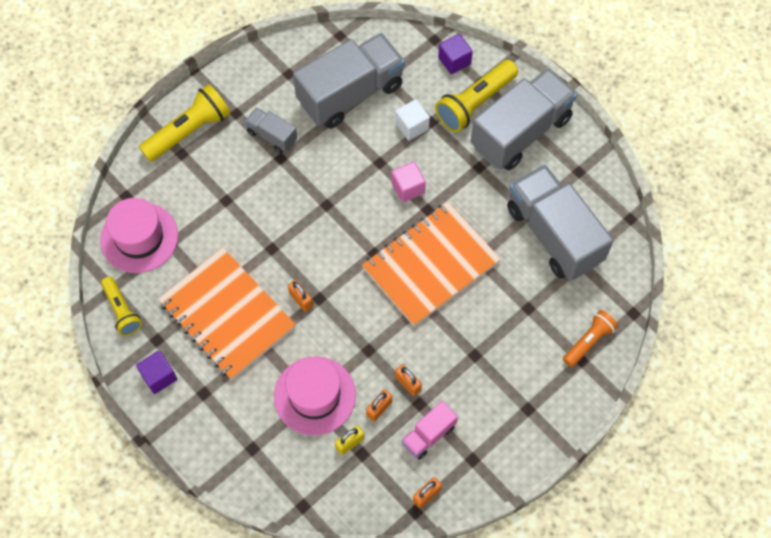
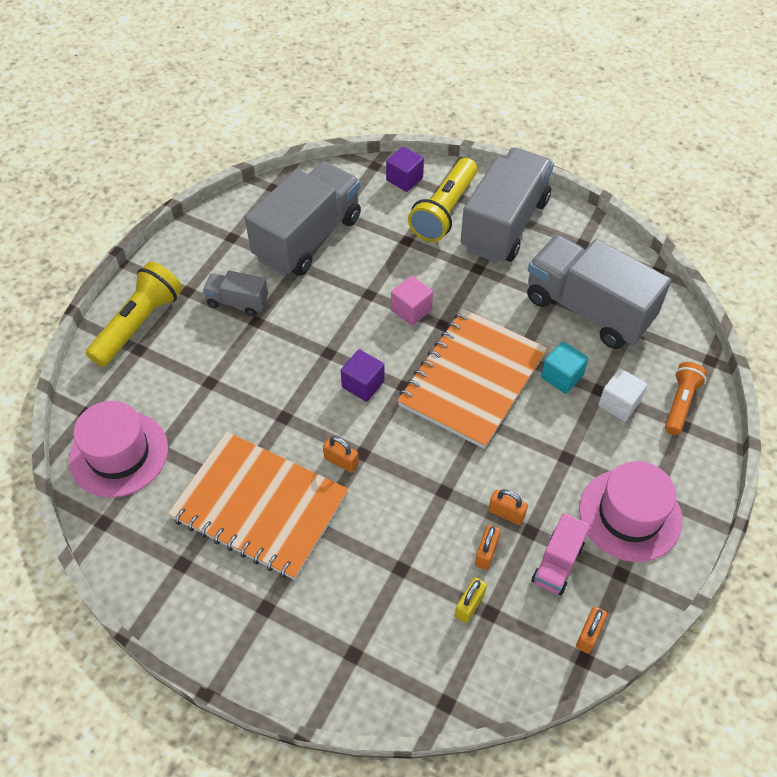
camera: 20 degrees left, 10 degrees down
yellow flashlight [101,277,142,336] -> none
purple cube [136,351,177,394] -> purple cube moved to [341,349,385,402]
pink hat [274,356,356,436] -> pink hat moved to [579,461,682,562]
white cube [395,99,430,141] -> white cube moved to [598,368,647,421]
none -> turquoise cube [541,341,589,394]

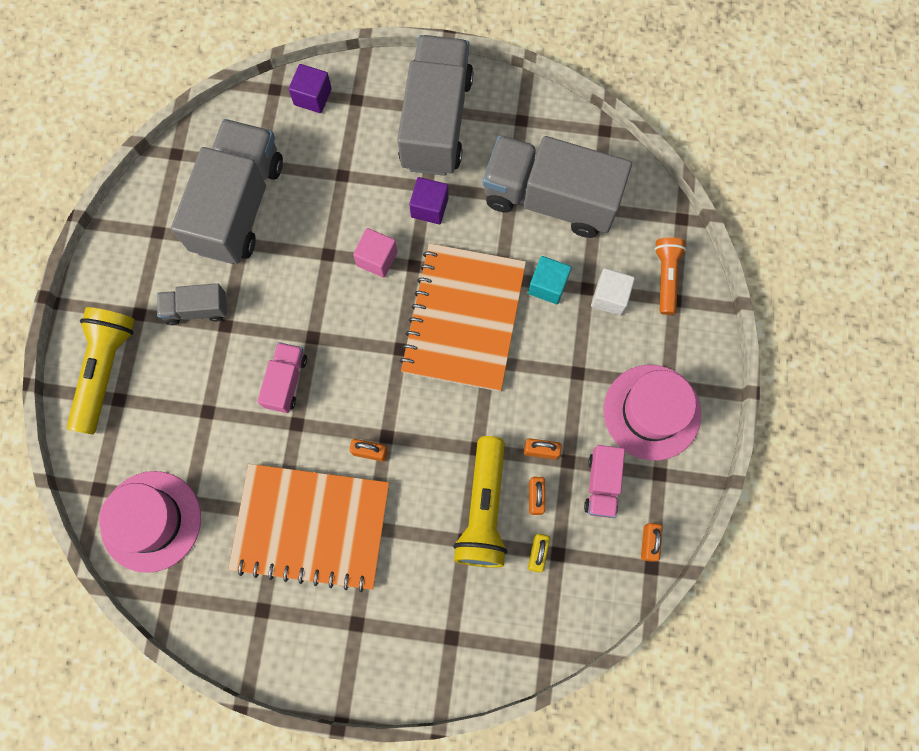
camera: 20 degrees left, 20 degrees up
purple cube [341,349,385,402] -> purple cube moved to [409,177,448,224]
yellow flashlight [408,158,477,242] -> yellow flashlight moved to [453,436,507,568]
none -> pink truck [257,342,307,413]

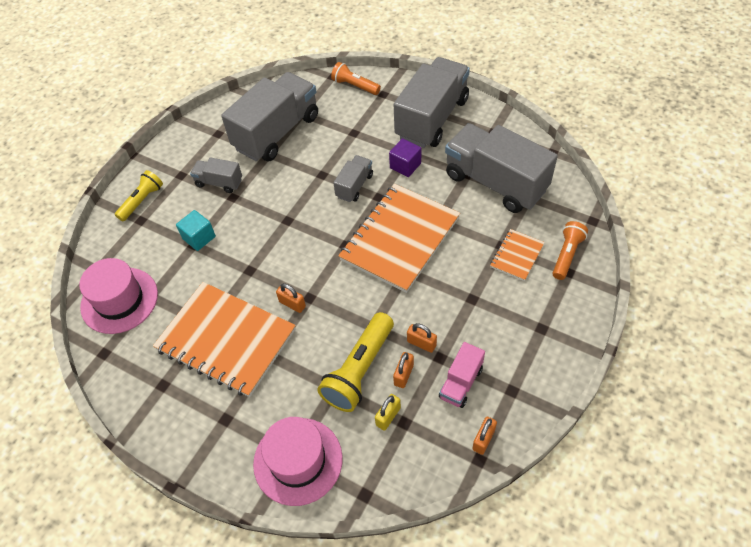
camera: 25 degrees right, 20 degrees down
yellow flashlight [67,307,135,435] -> yellow flashlight [115,170,163,221], size x0.63
pink truck [257,342,307,413] -> none
purple cube [289,64,332,113] -> orange flashlight [331,62,381,95]
pink cube [353,228,398,278] -> grey truck [333,155,373,202]
turquoise cube [528,256,572,304] -> turquoise cube moved to [176,210,216,251]
white cube [591,268,635,316] -> orange notebook [490,229,545,281]
pink hat [604,365,701,461] -> pink hat moved to [253,417,343,506]

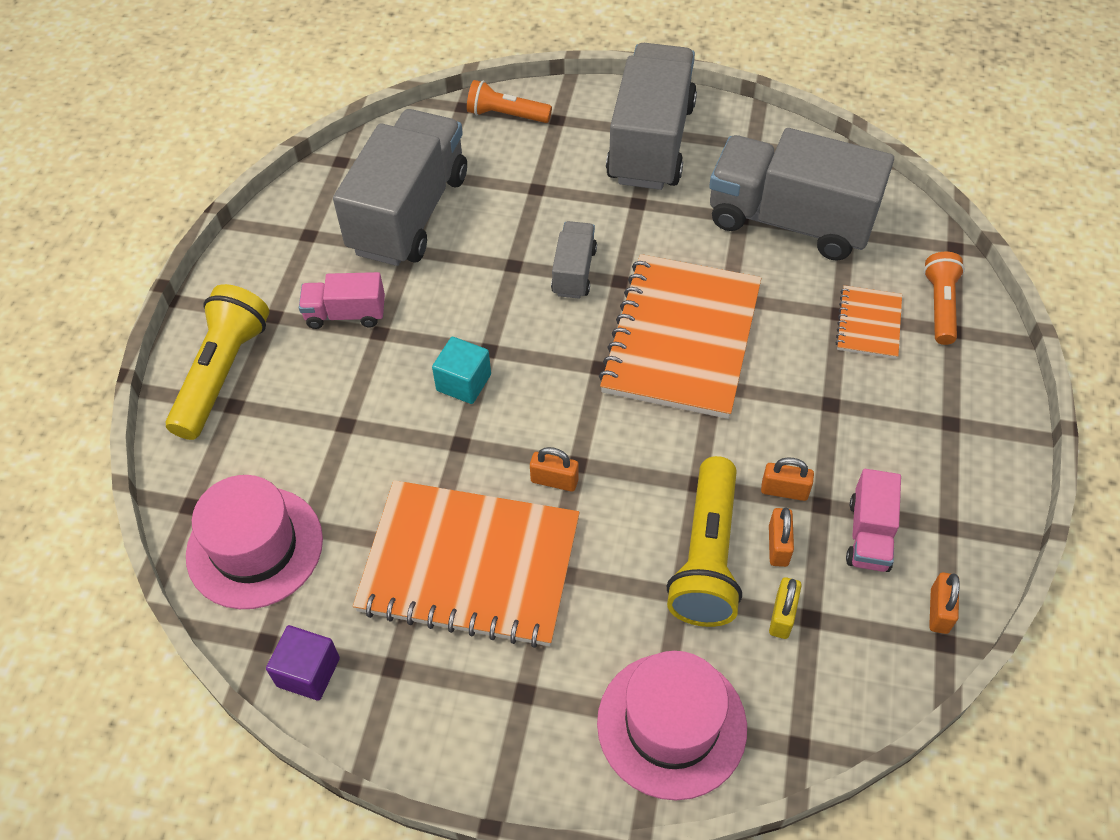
camera: 20 degrees left, 0 degrees up
yellow flashlight [115,170,163,221] -> yellow flashlight [166,284,269,440], size x1.60
turquoise cube [176,210,216,251] -> turquoise cube moved to [432,337,491,404]
grey truck [190,157,242,193] -> pink truck [299,272,385,329]
purple cube [389,138,421,177] -> purple cube moved to [266,625,340,701]

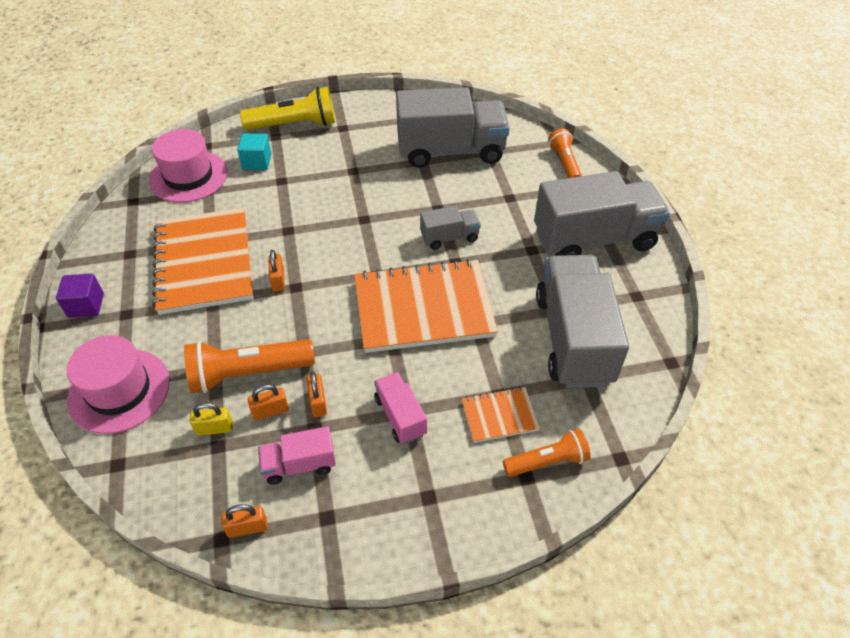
camera: 65 degrees right, 5 degrees down
purple cube [266,625,340,701] -> purple cube moved to [56,274,104,318]
pink truck [299,272,385,329] -> pink truck moved to [374,372,427,444]
turquoise cube [432,337,491,404] -> turquoise cube moved to [237,134,271,170]
yellow flashlight [667,456,742,627] -> orange flashlight [184,339,315,393]

